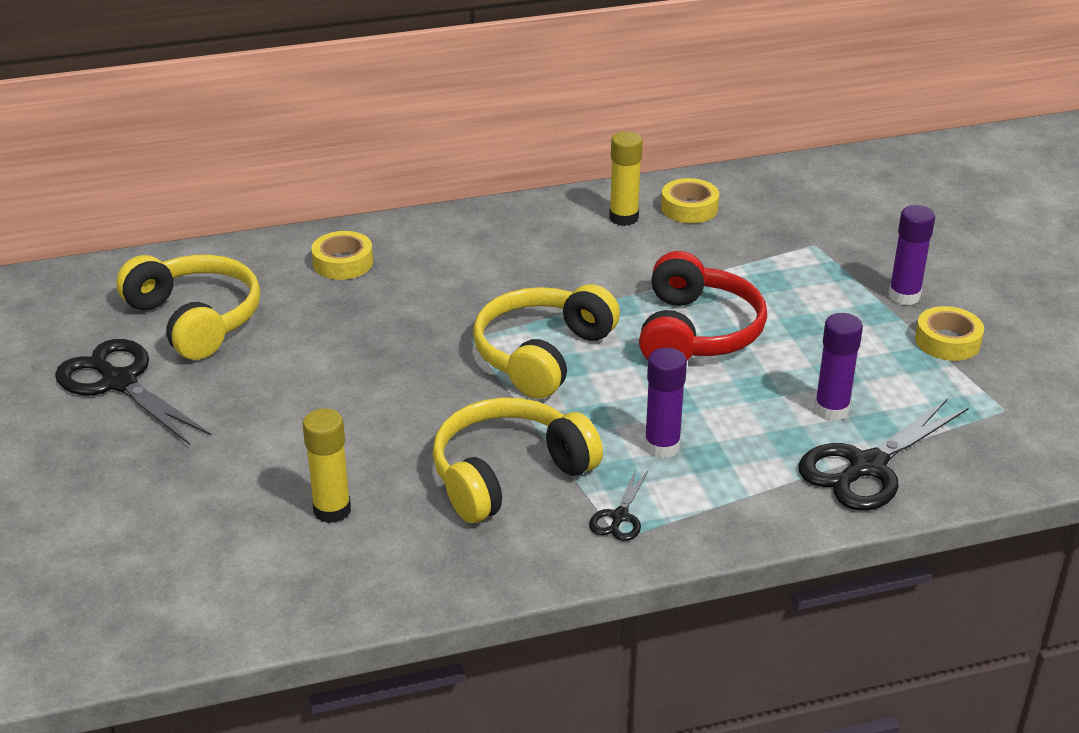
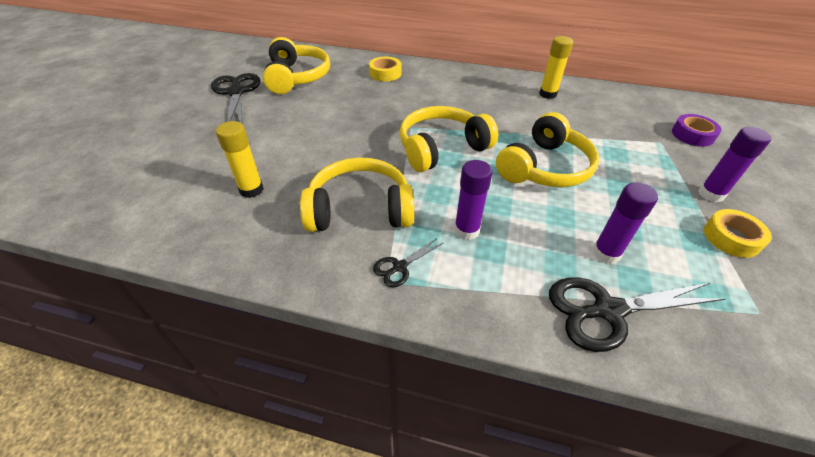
camera: 30 degrees right, 10 degrees up
red headphones [639,251,767,360] -> yellow headphones [496,112,599,187]
yellow tape [661,178,719,223] -> none
none -> purple tape [672,114,722,147]

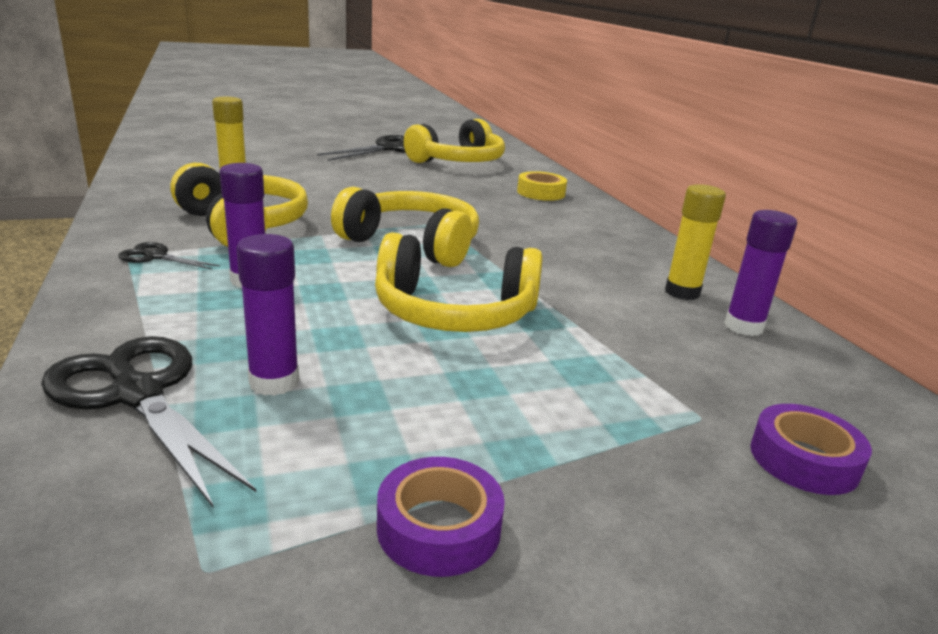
camera: 55 degrees right, 20 degrees down
purple glue stick [698,127,771,202] -> purple glue stick moved to [724,210,797,336]
yellow tape [704,209,772,258] -> purple tape [377,457,505,577]

